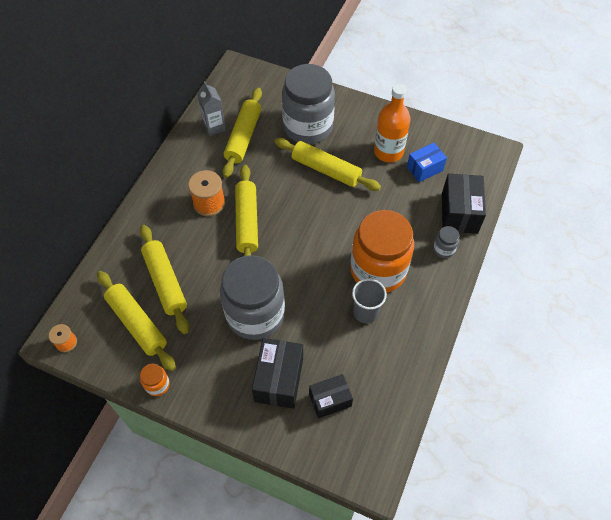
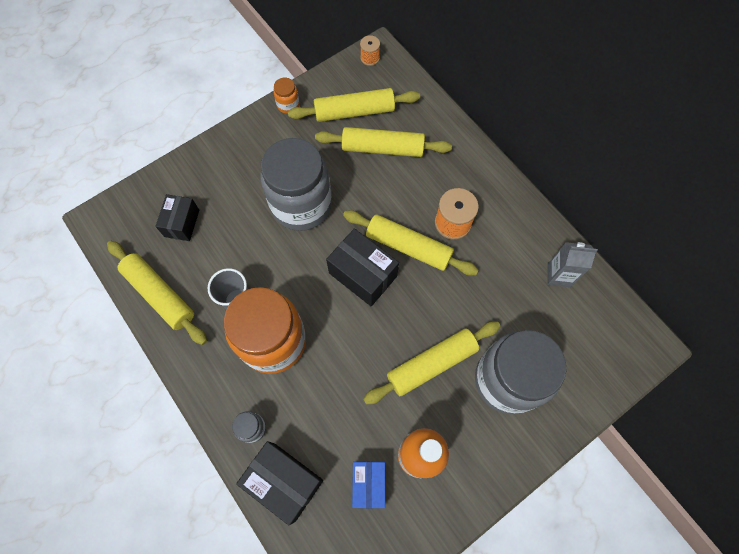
camera: 120 degrees right, 10 degrees up
yellow rolling pin [222,88,262,178] -> yellow rolling pin moved to [107,241,207,345]
black box [252,338,303,409] -> black box moved to [326,228,399,306]

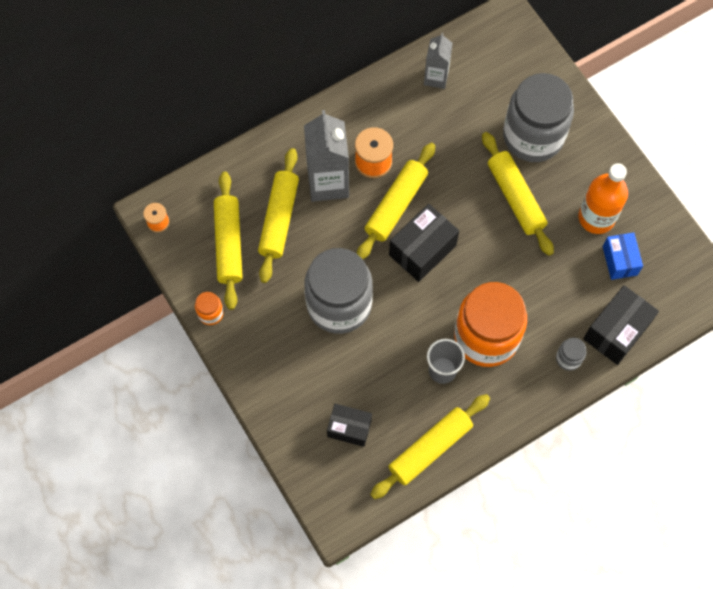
camera: 85 degrees left, 0 degrees up
blue box [352,462,385,508] -> blue box turned 75 degrees clockwise [603,232,643,280]
none -> grey carton [304,110,349,202]

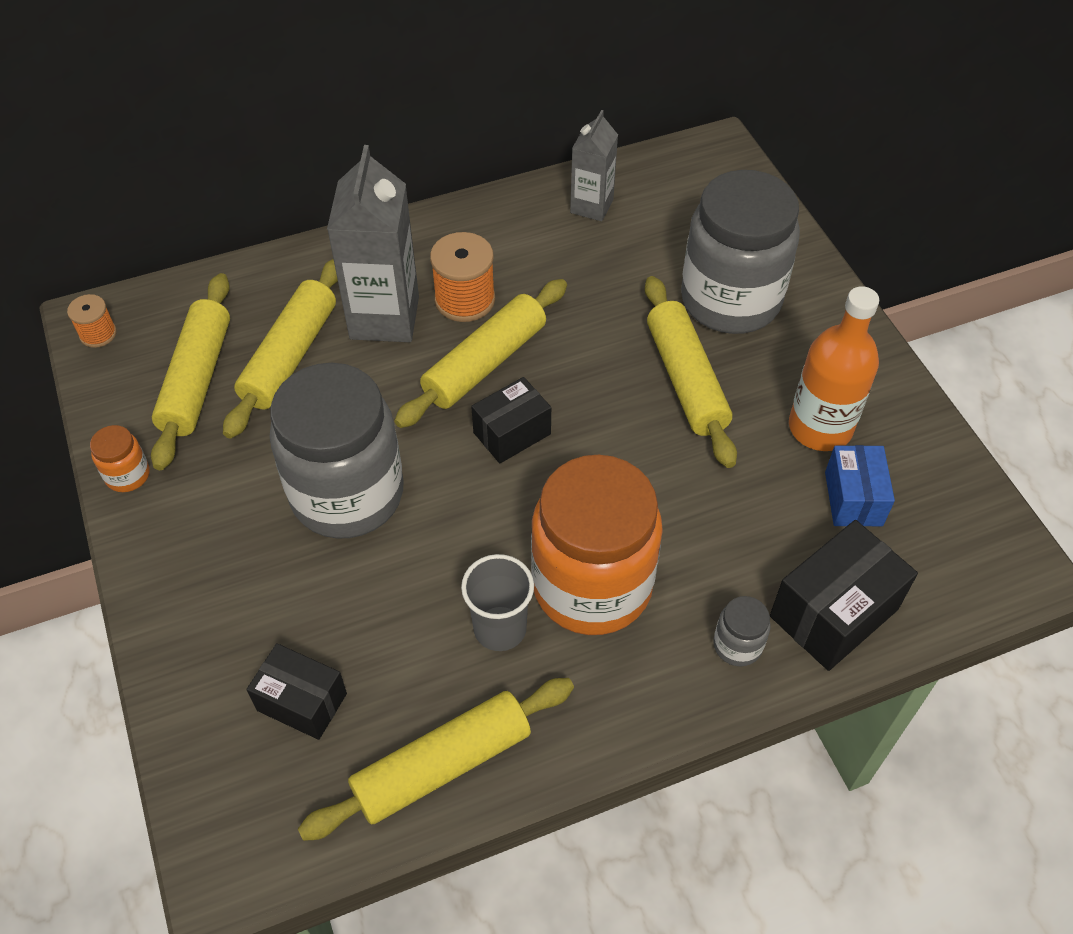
camera: 10 degrees right, 15 degrees down
black box [389,204,459,282] -> black box [471,377,551,463], size x0.66

